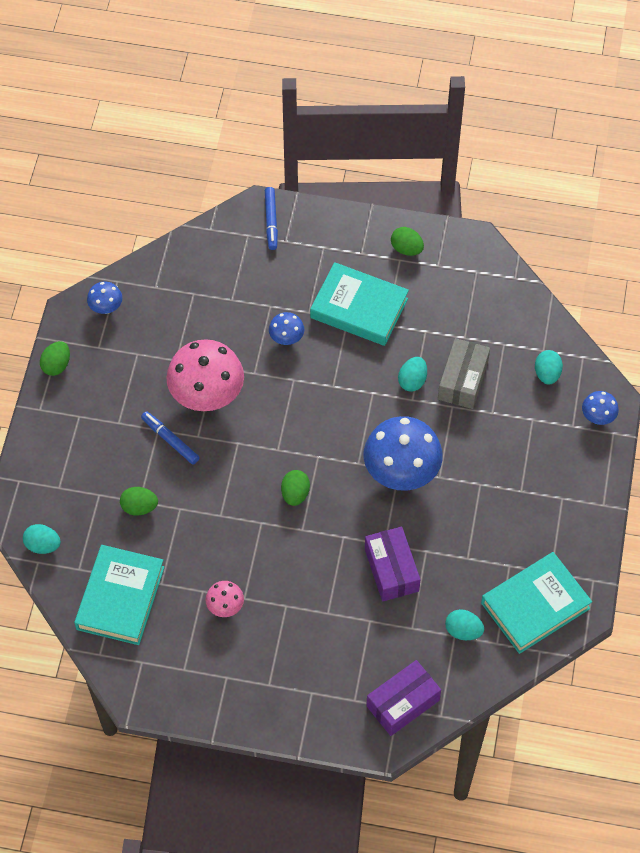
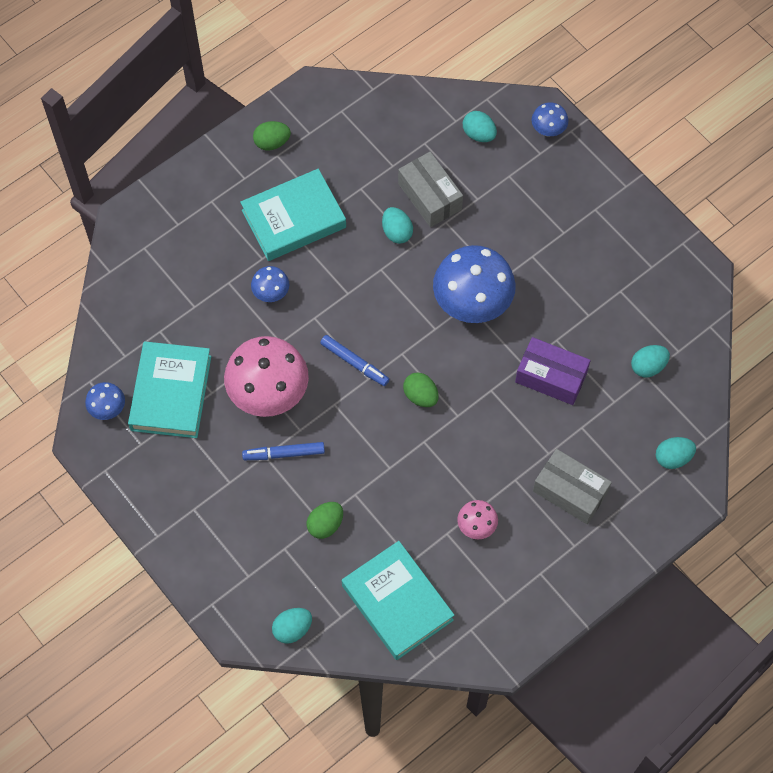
camera: 50 degrees left, 5 degrees up
green egg [40,341,70,376] -> none
blue marker [265,187,278,250] -> blue marker moved to [320,335,389,386]
purple box [366,660,441,736] -> turquoise egg [656,437,696,469]
turquoise book [481,552,592,654] -> turquoise book moved to [128,341,211,438]
none -> grey box [533,449,612,524]

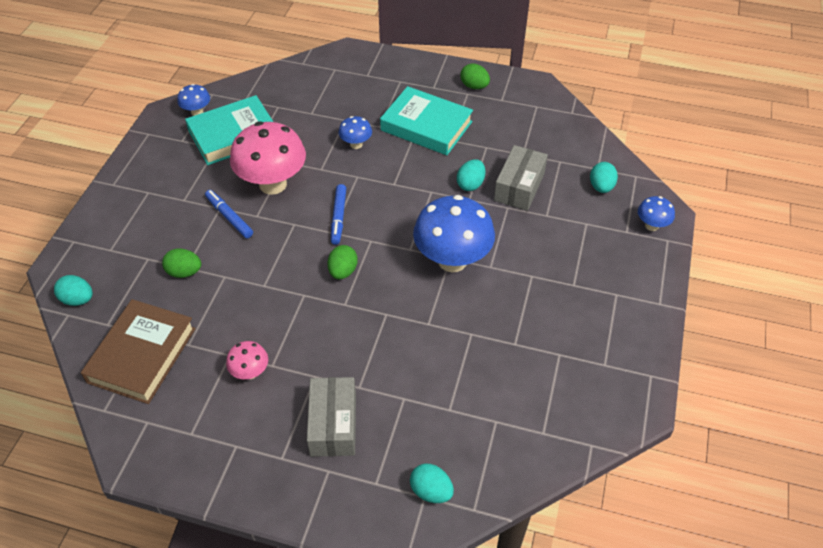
camera: 55 degrees right, 15 degrees down
turquoise book [342,541,454,660] -> brown book [81,299,196,404]
purple box [515,337,591,405] -> none
turquoise egg [631,345,670,377] -> none

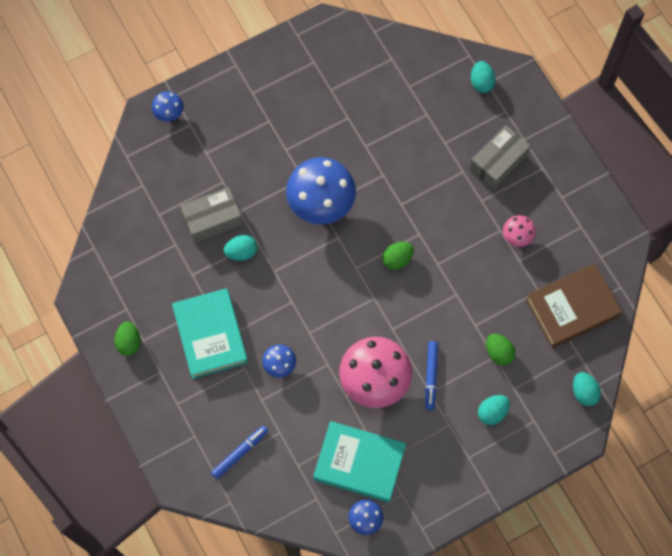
camera: 135 degrees left, 20 degrees up
blue marker [331,184,346,245] -> blue marker moved to [211,425,268,479]
turquoise egg [590,162,618,193] -> turquoise egg moved to [478,395,510,425]

